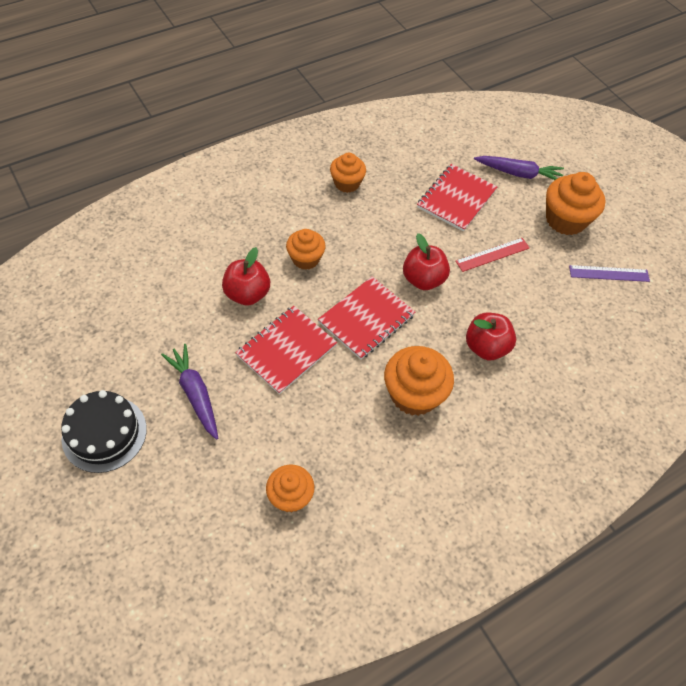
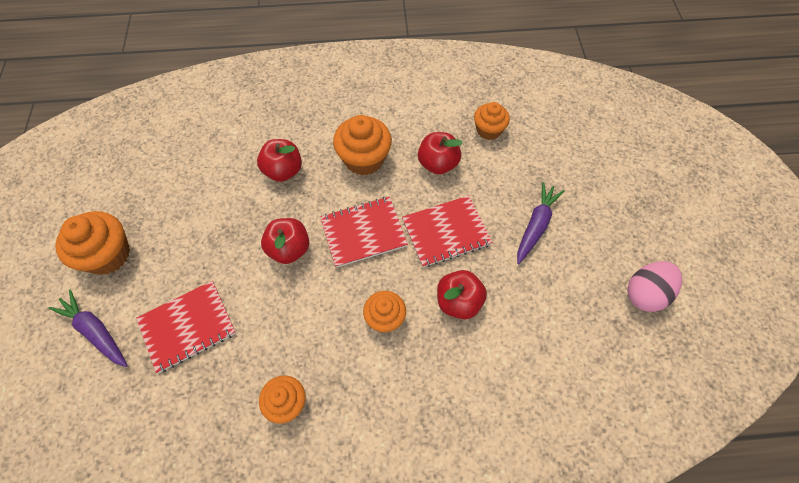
camera: 150 degrees left, 5 degrees up
black cake [61,390,147,473] -> none
purple carrot [161,344,218,440] -> purple carrot turned 150 degrees counterclockwise [517,182,564,265]
red ruler [455,238,530,272] -> none
purple ruler [569,265,650,282] -> none
none -> red apple [418,132,463,175]
none -> pink egg [627,261,682,312]

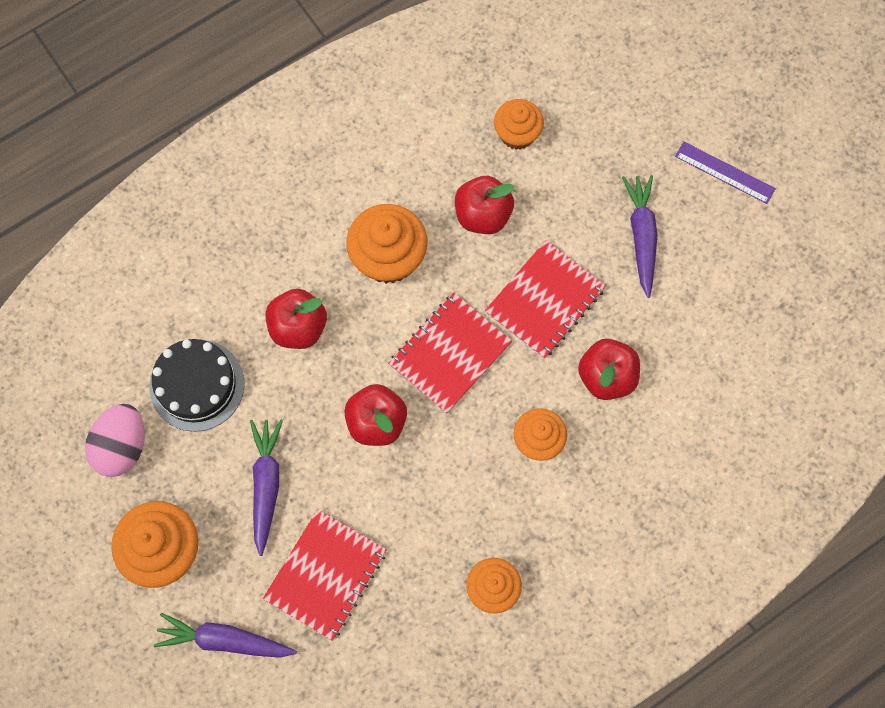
camera: 30 degrees left, 10 degrees up
pink egg [627,261,682,312] -> pink egg moved to [85,404,145,477]
none -> black cake [149,339,244,432]
none -> purple carrot [250,420,283,556]
none -> purple ruler [675,142,776,204]

